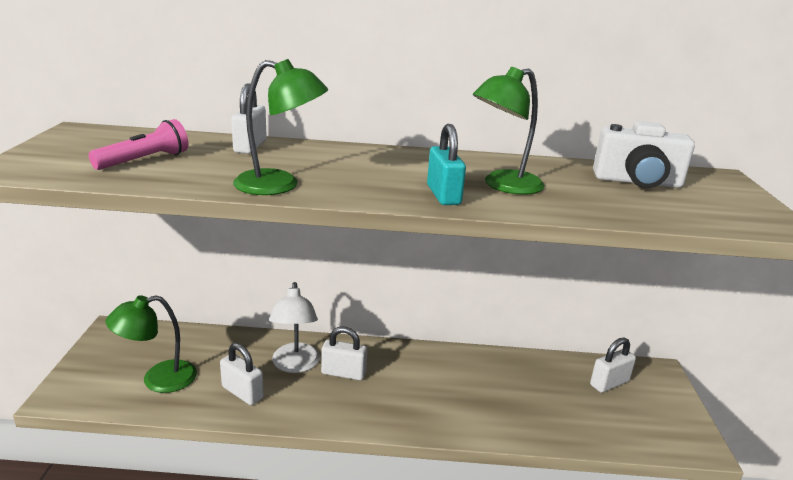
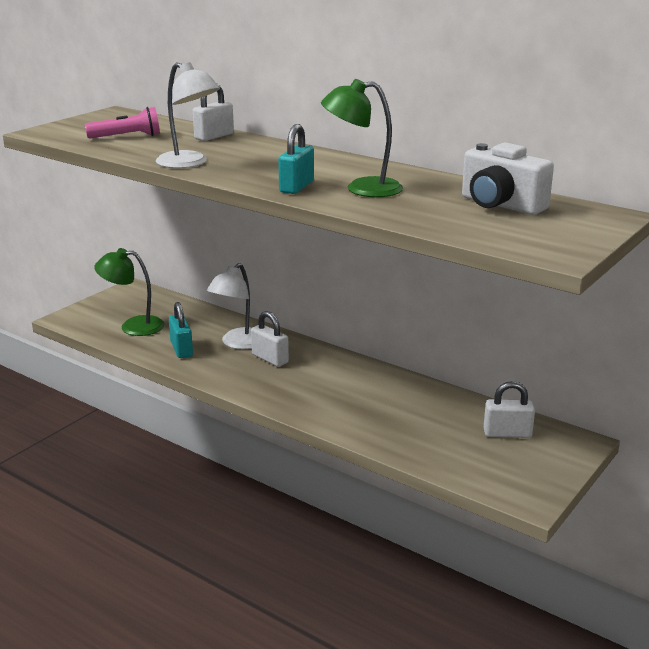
camera: 35 degrees right, 0 degrees up
white padlock [220,343,264,405] -> turquoise padlock [169,302,193,358]
green lamp [233,59,328,195] -> white lamp [156,62,220,168]

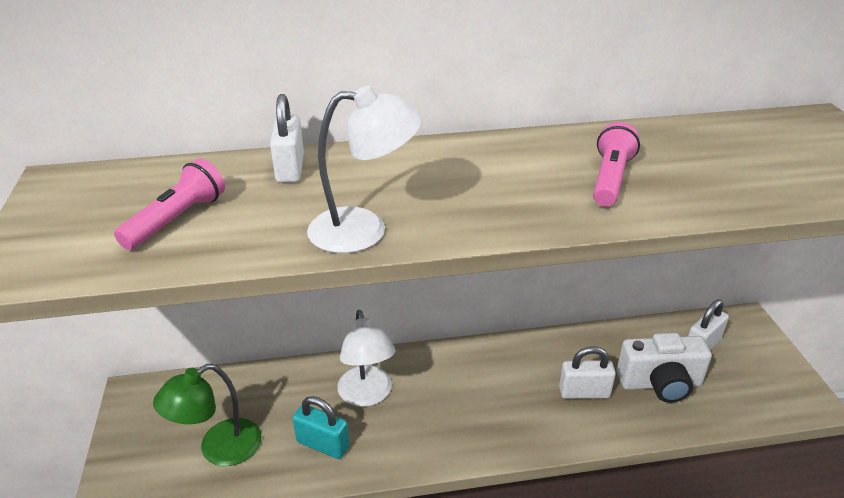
camera: 45 degrees left, 10 degrees up
white padlock [251,311,289,367] -> white padlock moved to [559,346,616,399]
turquoise padlock [278,124,314,194] -> none
green lamp [321,79,403,197] -> pink flashlight [593,122,640,207]
white camera [462,142,554,215] -> white camera moved to [617,333,712,403]

